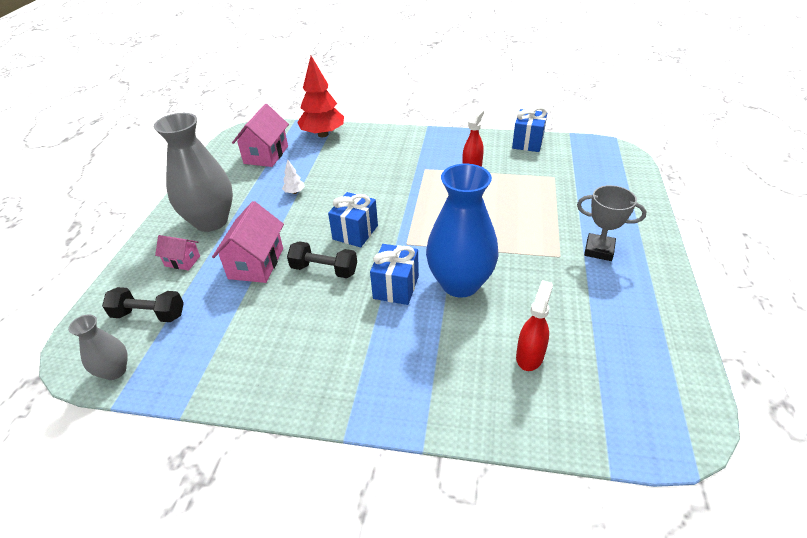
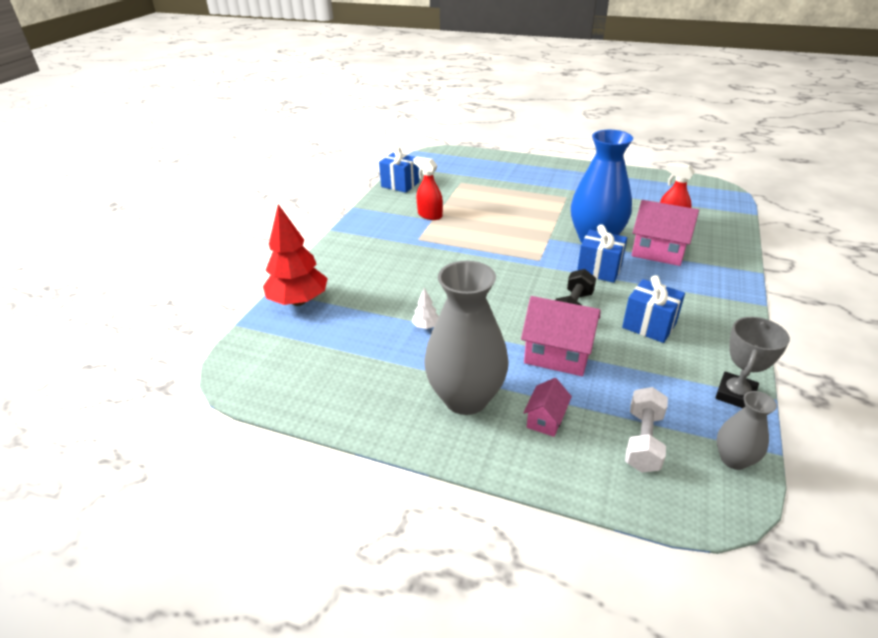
camera: 80 degrees left, 5 degrees down
black dumbbell [102,287,184,322] -> white dumbbell [625,387,668,472]
pink house [232,104,289,167] -> pink house moved to [632,200,699,266]
blue gift [328,192,378,247] -> blue gift moved to [622,275,685,343]
grey trophy [577,185,647,261] -> grey trophy moved to [715,317,790,408]

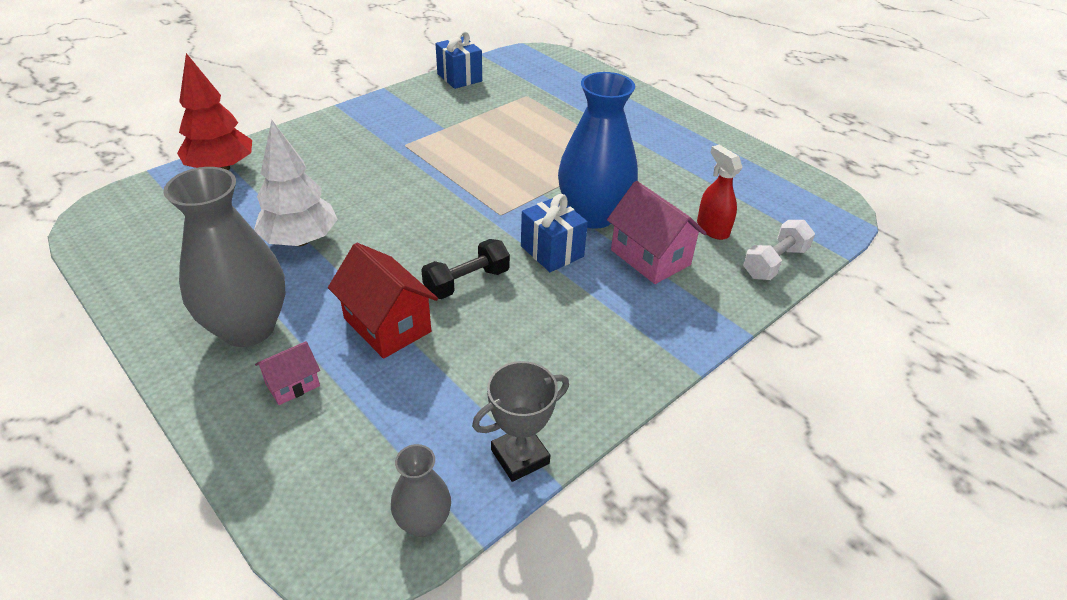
camera: 25 degrees right, 5 degrees up
white tree [412,288,439,329] -> white tree [254,120,338,246], size x2.38
red spray bottle [413,157,443,220] -> none
pink house [521,296,600,376] -> red house [328,243,438,359]
blue gift [622,275,685,343] -> none
white dumbbell [625,387,668,472] -> white dumbbell moved to [743,220,815,280]

